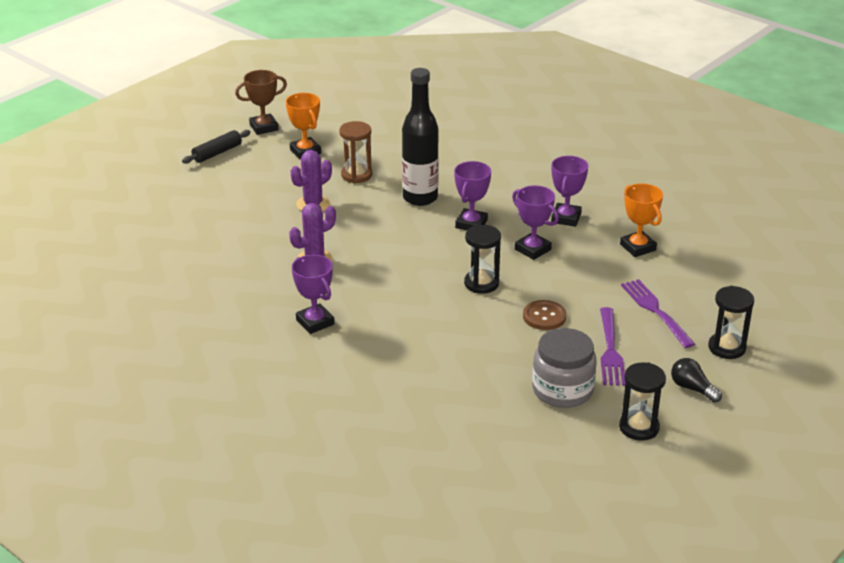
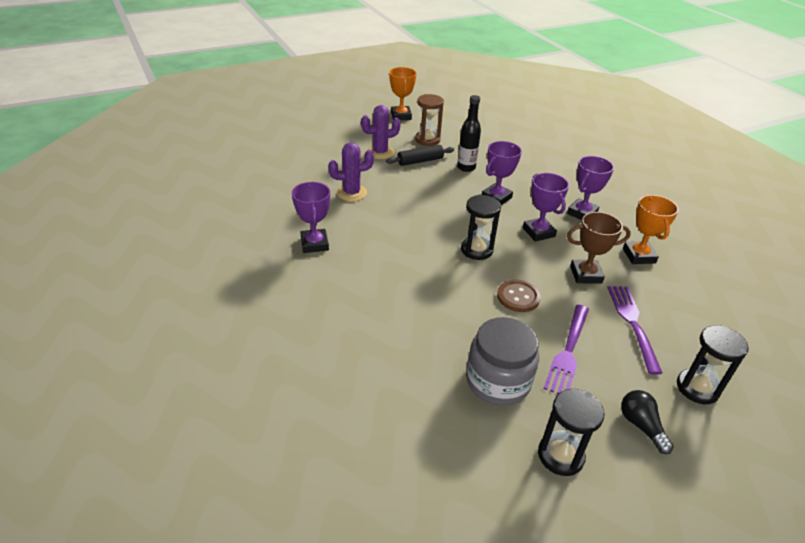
camera: 20 degrees right, 5 degrees up
black rolling pin [182,130,251,163] -> black rolling pin moved to [386,145,454,166]
brown trophy [235,70,287,135] -> brown trophy moved to [567,212,631,284]
black bottle [402,68,439,206] -> black bottle [457,95,481,172], size x0.63

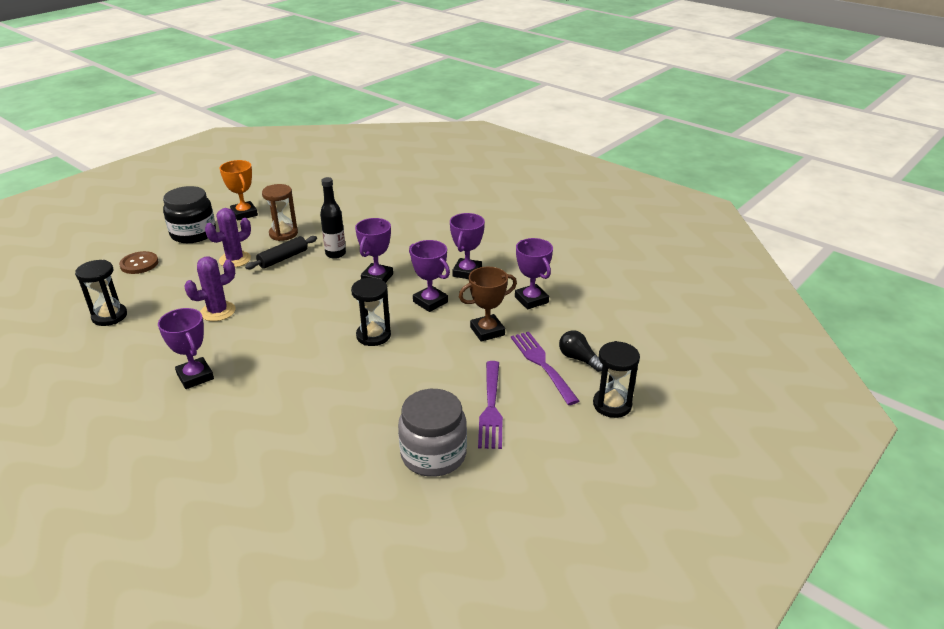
camera: 20 degrees left, 5 degrees down
brown button [497,280,541,312] -> brown button moved to [119,251,159,274]
black hourglass [538,389,604,476] -> black hourglass moved to [75,260,127,326]
black light bulb [621,390,674,454] -> black light bulb moved to [559,330,603,372]
orange trophy [623,195,679,264] -> purple trophy [515,238,553,309]
none -> black jar [163,186,216,243]

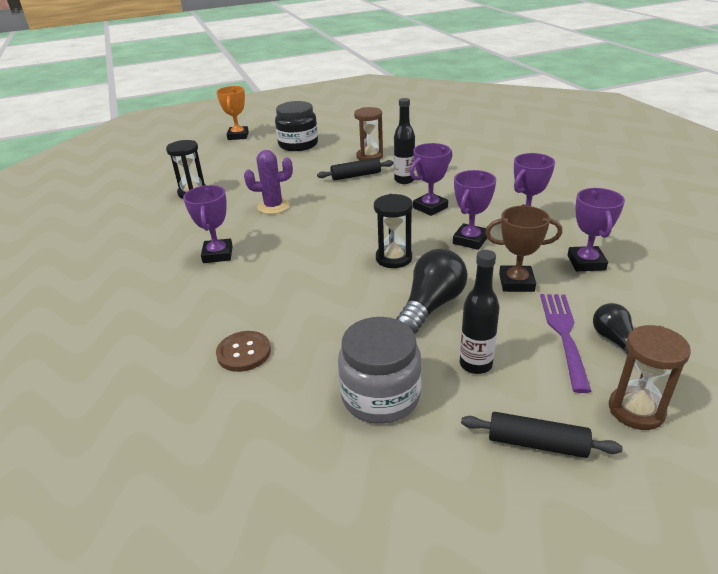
camera: 30 degrees right, 0 degrees up
brown button [119,251,159,274] -> brown button moved to [216,331,271,372]
purple cactus [205,208,251,267] -> none
orange trophy [219,160,258,221] -> orange trophy moved to [216,86,249,140]
purple trophy [409,240,450,312] -> purple trophy turned 45 degrees clockwise [453,170,496,250]
purple fork [478,361,503,449] -> black bottle [460,250,500,374]
black hourglass [593,341,640,418] -> brown hourglass [609,325,691,430]
none -> black light bulb [396,249,468,334]
none -> black rolling pin [461,412,622,458]

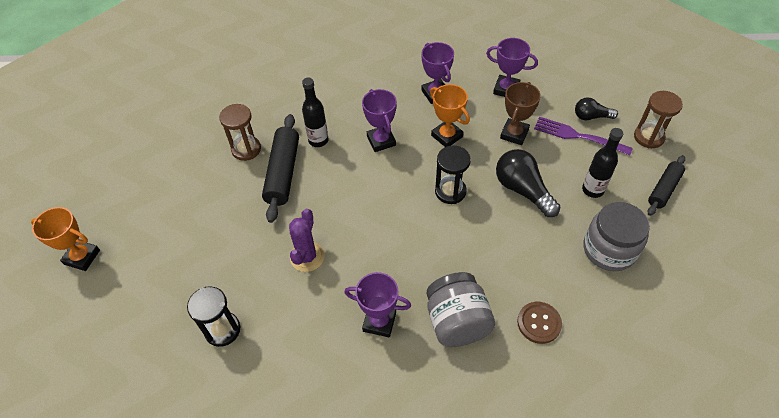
camera: 70 degrees left, 20 degrees up
black jar [275,101,318,151] -> none
black rolling pin [317,158,394,180] -> black rolling pin [262,114,299,223], size x1.57
purple trophy [453,170,496,250] -> orange trophy [430,84,470,147]
none -> grey jar [427,272,495,347]

